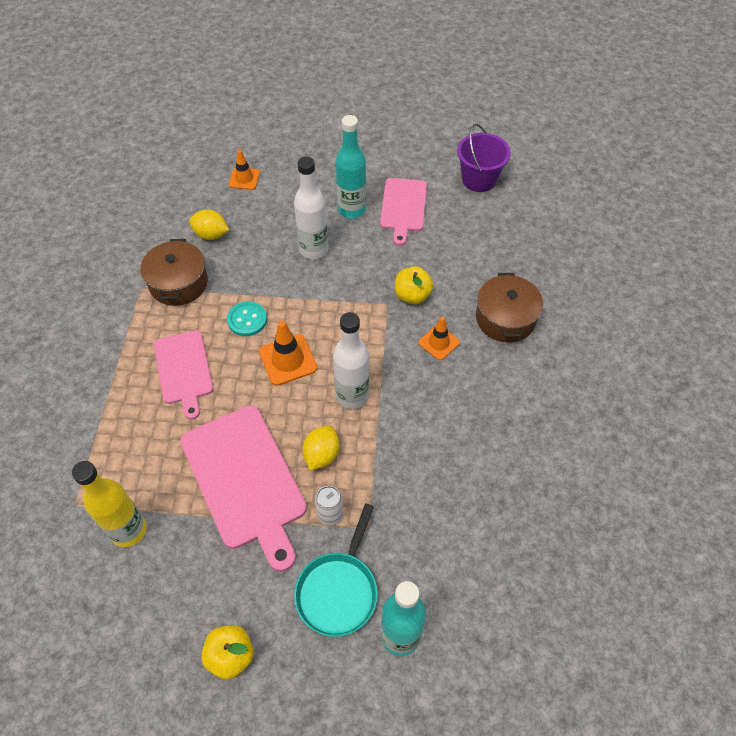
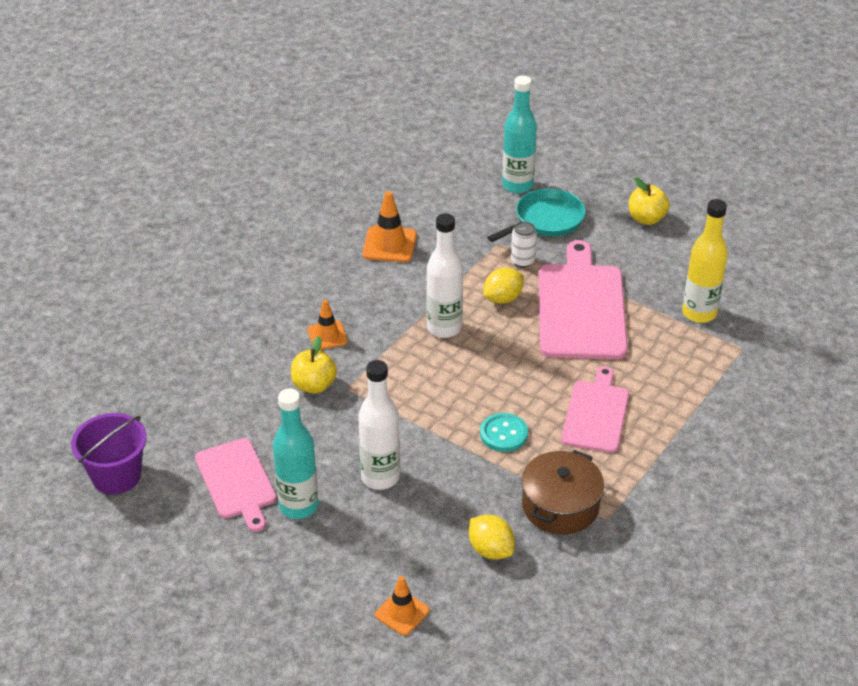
camera: 150 degrees left, 15 degrees down
orange traffic cone [259,321,317,386] -> orange traffic cone moved to [362,191,417,262]
pink cutting board [380,178,427,246] -> pink cutting board turned 120 degrees clockwise [195,438,277,532]
brown pot [476,273,543,342] -> none

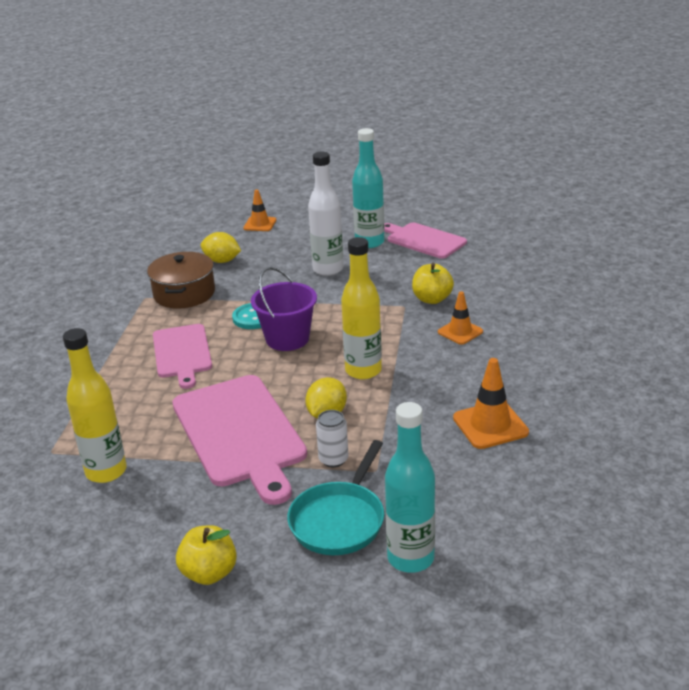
camera: 155 degrees right, 10 degrees down
purple bucket [71,413,147,494] -> purple bucket moved to [251,267,317,351]
white bottle [427,214,463,338] -> yellow bottle [341,237,382,379]

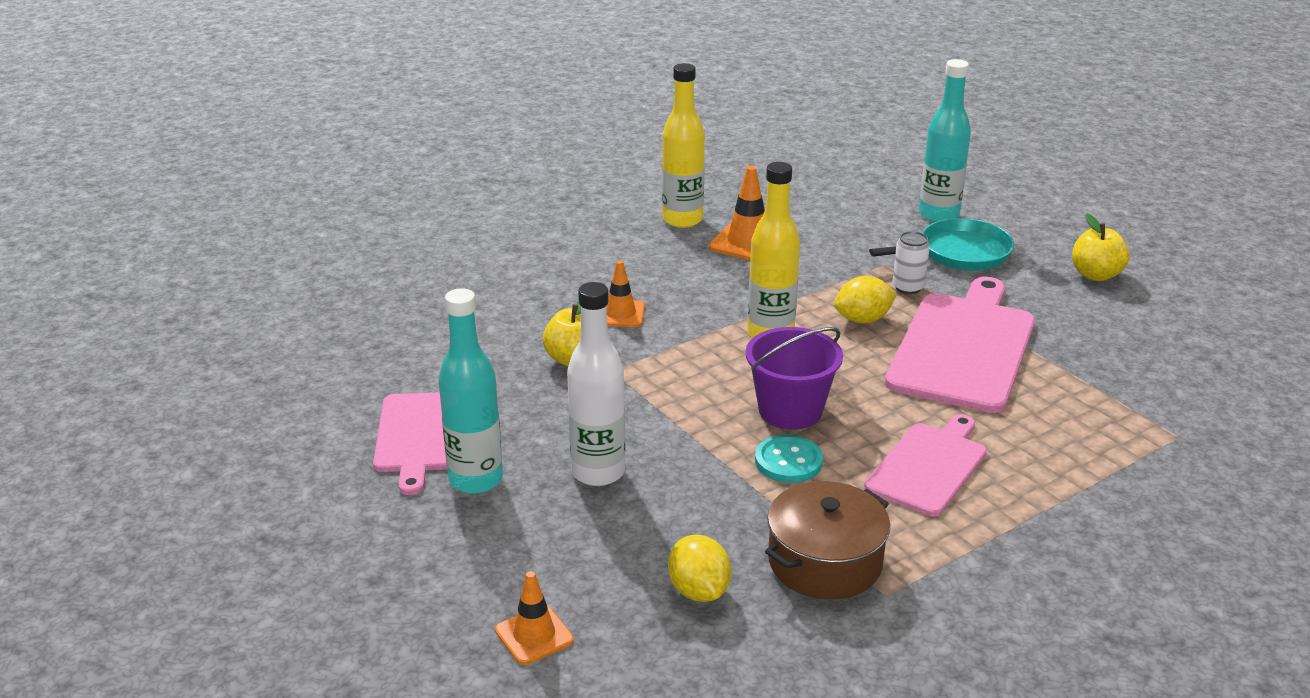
camera: 135 degrees left, 0 degrees up
yellow bottle [63,328,127,483] -> yellow bottle moved to [662,63,705,228]

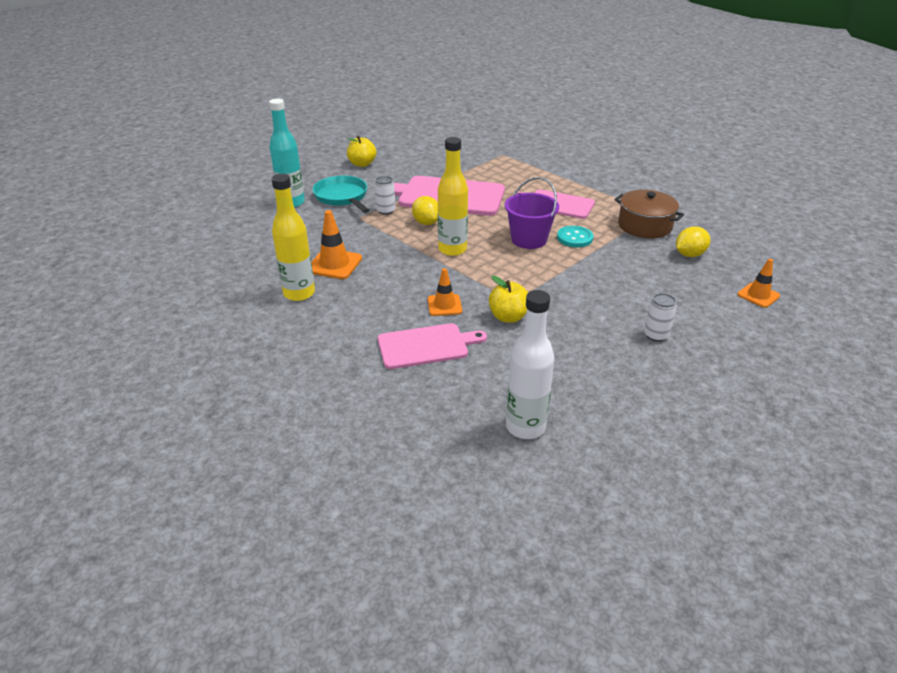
camera: 100 degrees left, 5 degrees up
pink cutting board [373,392,447,495] -> pink cutting board moved to [378,323,487,369]
turquoise bottle [438,288,503,494] -> white can [644,293,677,342]
white bottle [567,282,625,486] -> white bottle moved to [506,290,555,439]

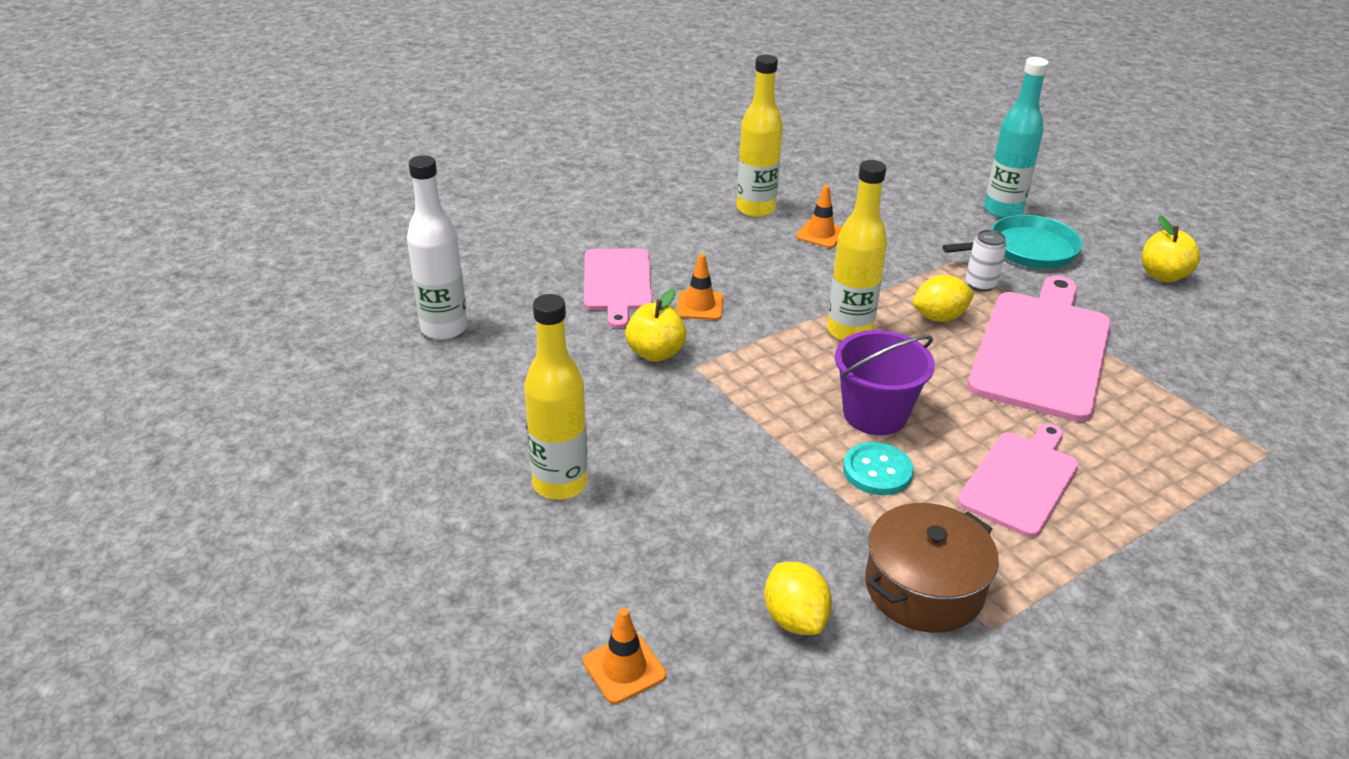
camera: 100 degrees right, 0 degrees up
orange traffic cone [311,210,362,279] -> orange traffic cone [796,185,842,248], size x0.67
white can [644,293,677,342] -> yellow bottle [524,294,588,500]

